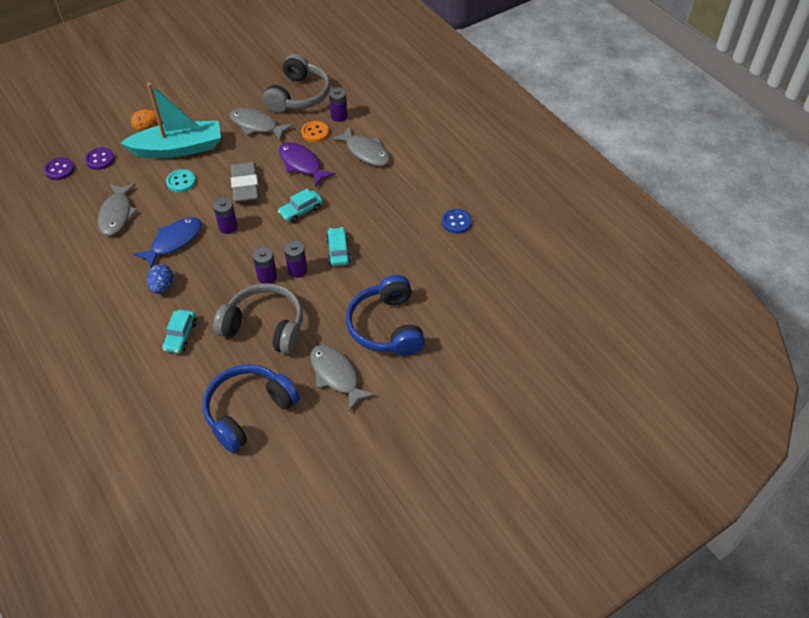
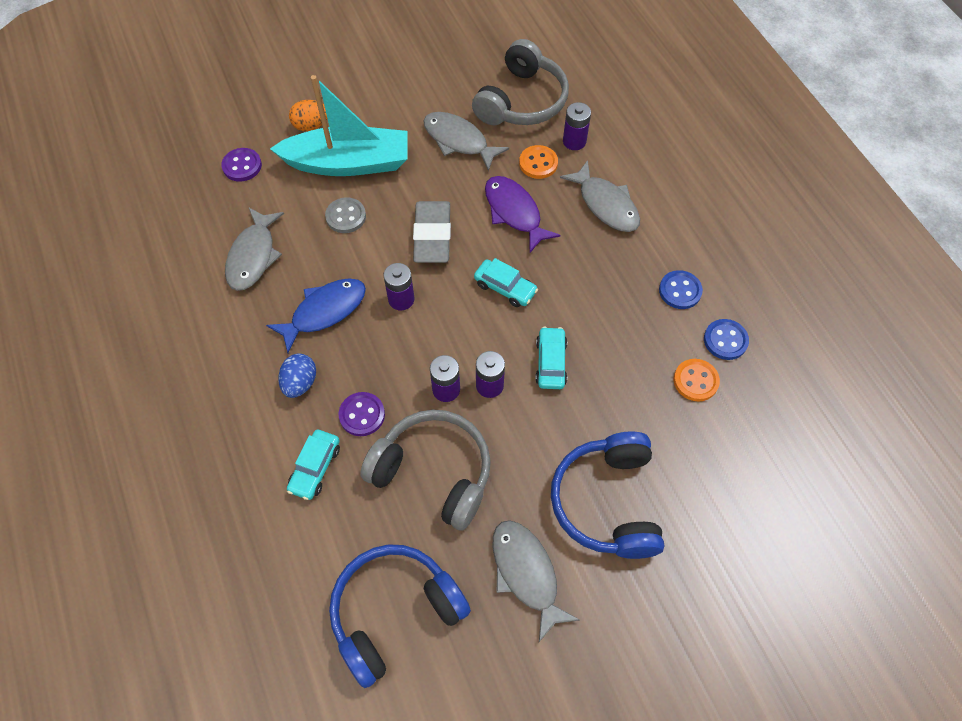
camera: 10 degrees right, 10 degrees up
purple button [44,157,74,180] -> purple button moved to [339,392,385,436]
turquoise button [166,169,196,192] -> grey button [325,198,366,233]
turquoise car [278,189,323,223] -> turquoise car turned 120 degrees counterclockwise [474,258,538,307]
none -> blue button [659,270,703,309]
none -> orange button [674,359,720,402]

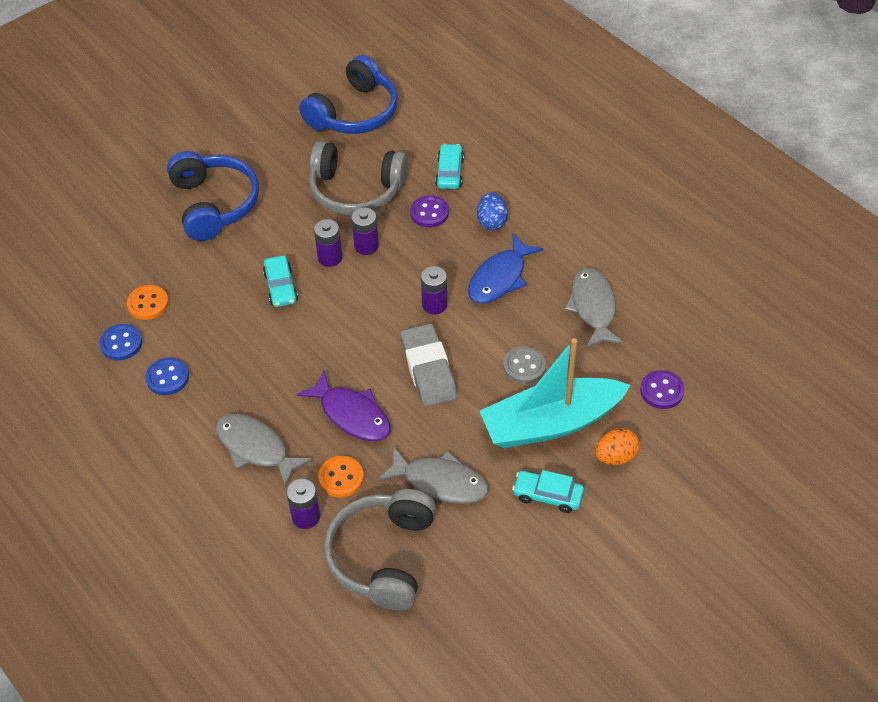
camera: 165 degrees right, 10 degrees down
turquoise car [474,258,538,307] -> turquoise car moved to [512,470,584,513]
grey fish [493,520,580,642] -> none

